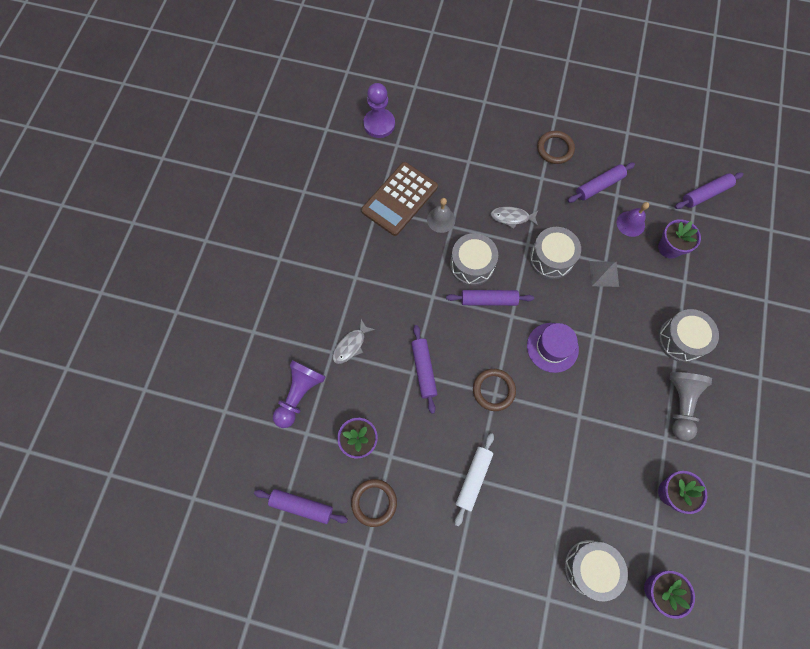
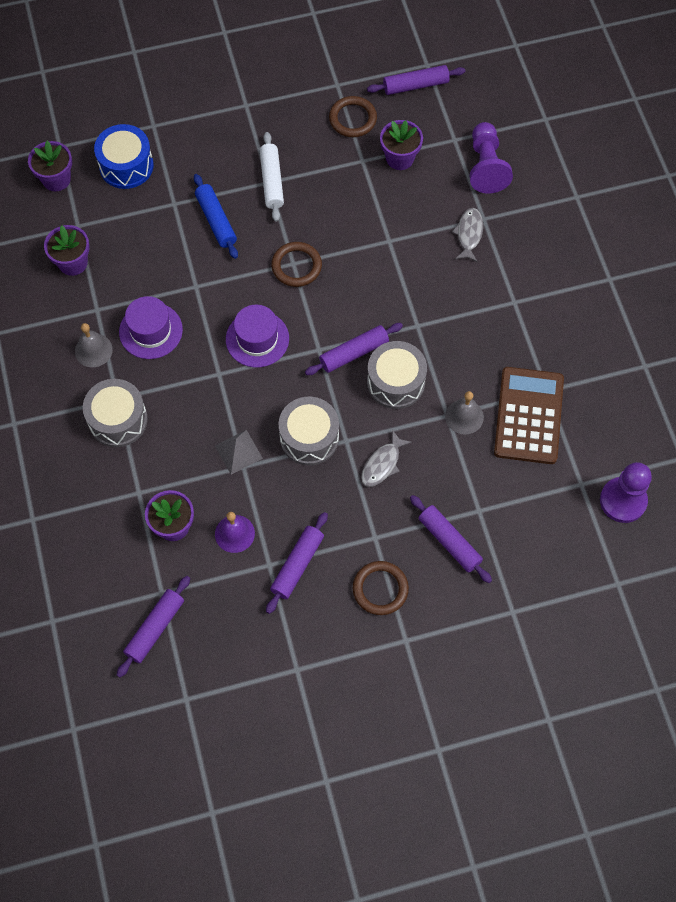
camera: 150 degrees right, 5 degrees down
purple rolling pin [411,325,437,414] -> purple rolling pin moved to [410,495,492,583]
grey fish [491,207,538,229] -> grey fish turned 150 degrees clockwise [361,430,412,487]
grey drum [564,540,628,601] -> blue drum [94,124,154,189]
grey pawn [670,372,712,441] -> grey bell [75,323,113,367]
none -> purple hat [119,296,183,359]
none -> blue rolling pin [194,174,238,259]

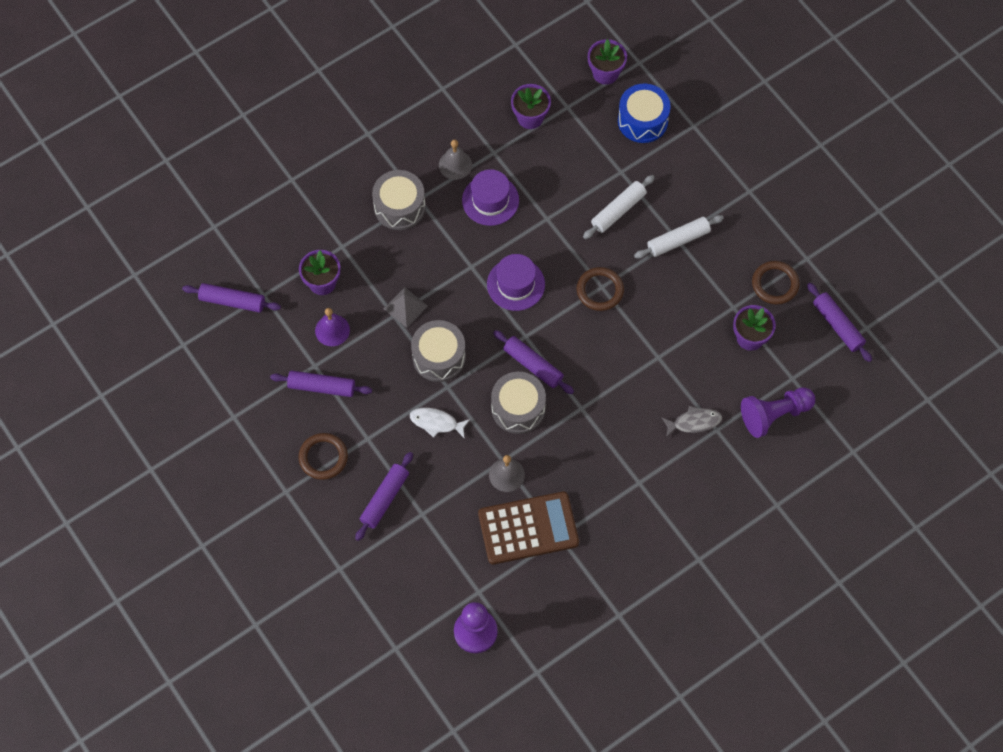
camera: 70 degrees right, 0 degrees up
blue rolling pin [194,174,238,259] -> white rolling pin [583,175,655,239]
grey fish [361,430,412,487] -> white fish [410,408,470,439]

